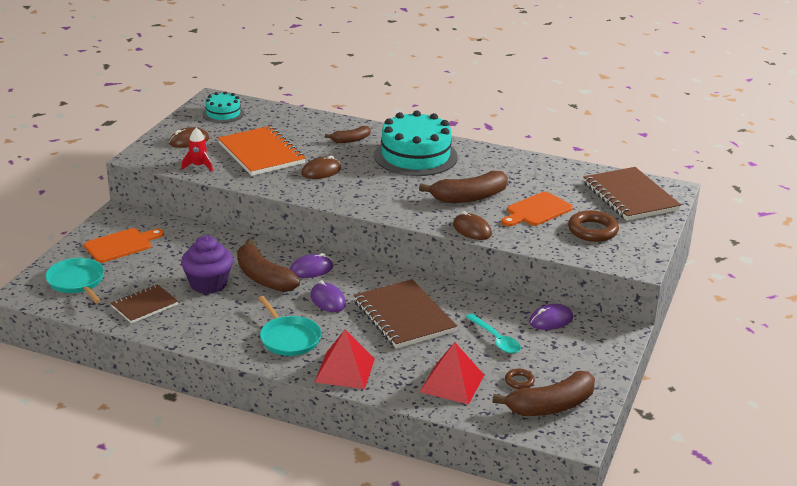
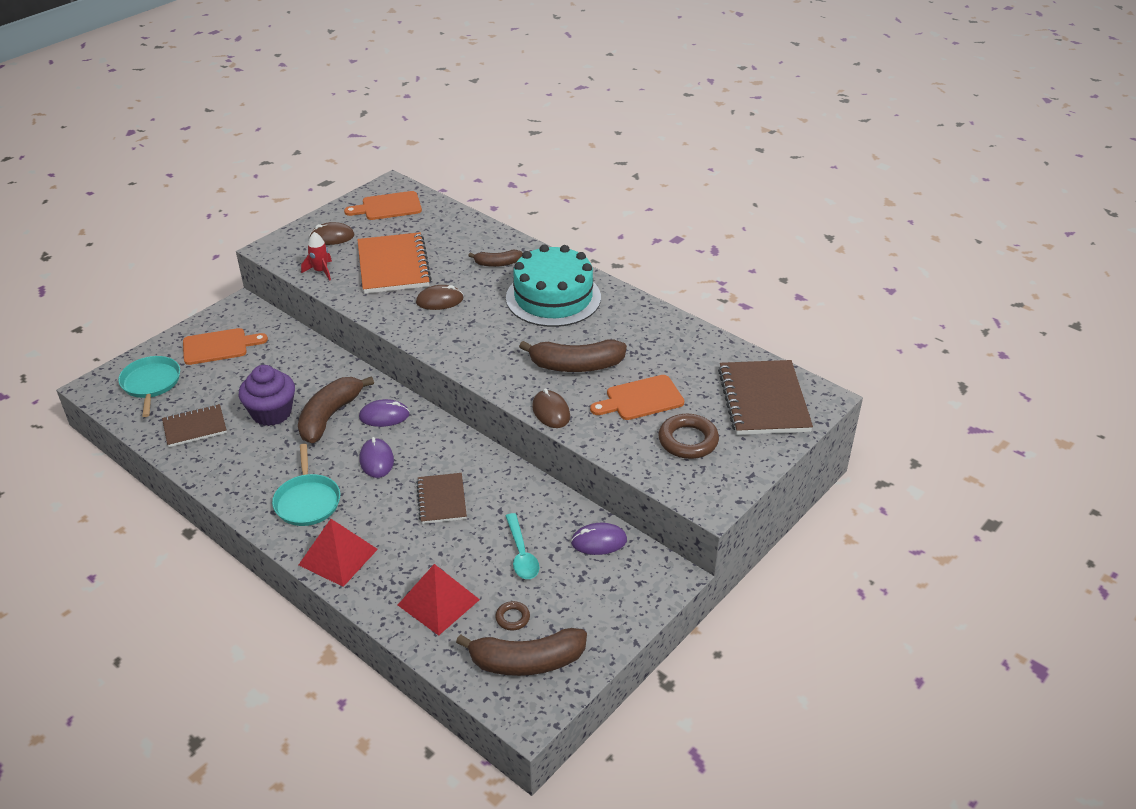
camera: 20 degrees right, 10 degrees up
turquoise cake [203,91,244,123] -> orange cutting board [344,191,422,220]
brown banana [237,239,300,292] -> brown banana turned 45 degrees clockwise [298,376,374,443]
brown notebook [354,279,457,349] -> brown notebook [416,473,467,524], size x0.58

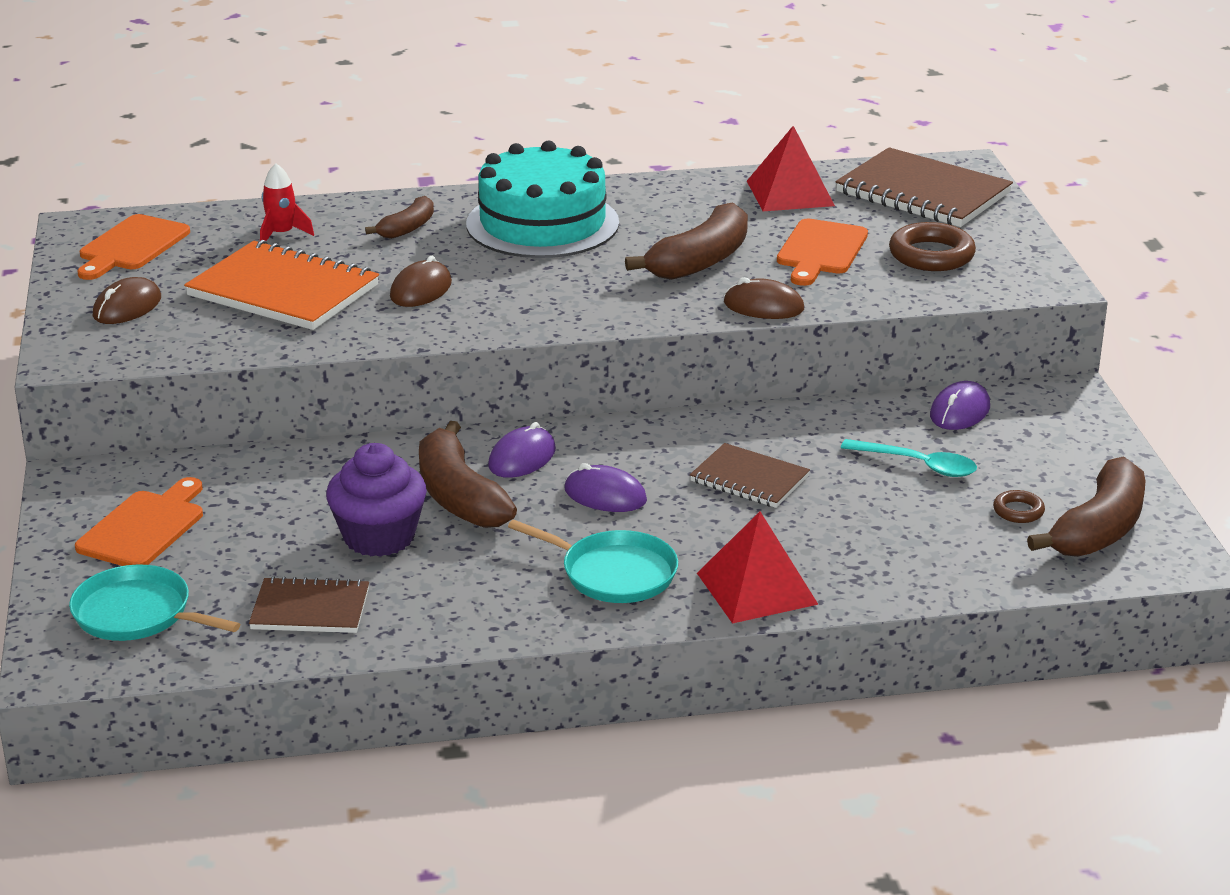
camera: 50 degrees left, 10 degrees down
brown notebook [162,404,227,447] -> brown notebook turned 75 degrees clockwise [249,576,369,633]
red rocket [301,232,332,281] -> red rocket moved to [260,163,314,241]
red pyramid [398,564,480,636] -> red pyramid moved to [747,126,835,211]

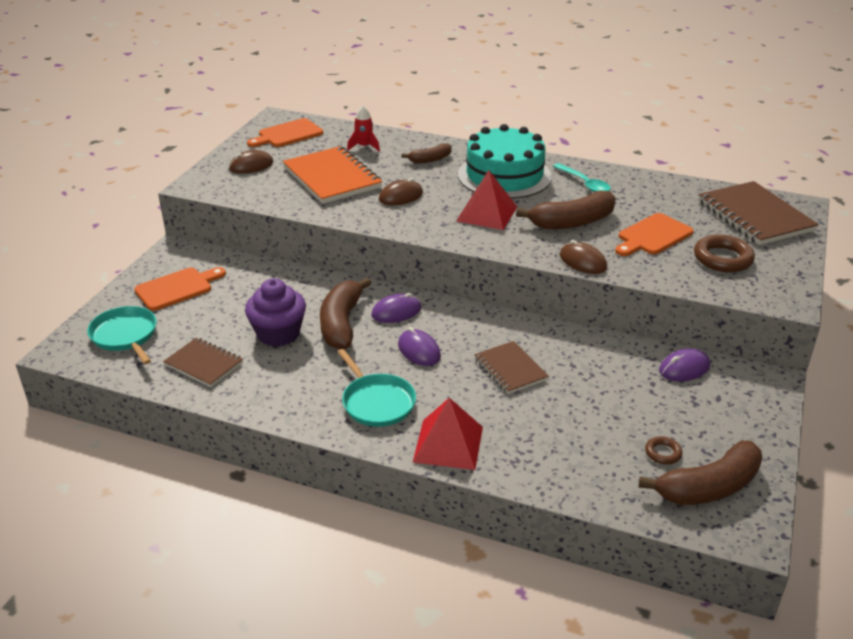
camera: 30 degrees right, 5 degrees up
red pyramid [747,126,835,211] -> red pyramid moved to [456,170,517,230]
turquoise spoon [841,439,977,477] -> turquoise spoon moved to [553,163,611,192]

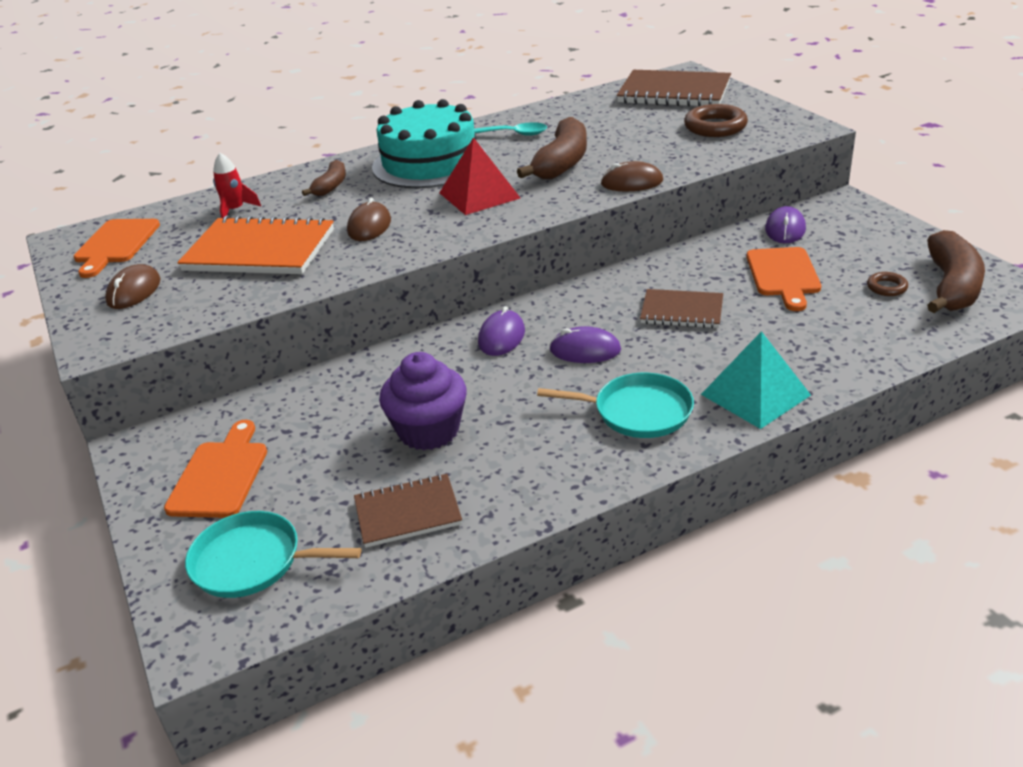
camera: 45 degrees left, 0 degrees up
brown banana [320,277,371,349] -> none
red pyramid [412,398,483,470] -> turquoise pyramid [701,331,811,429]
orange cutting board [615,213,693,256] -> orange cutting board moved to [746,247,821,311]

